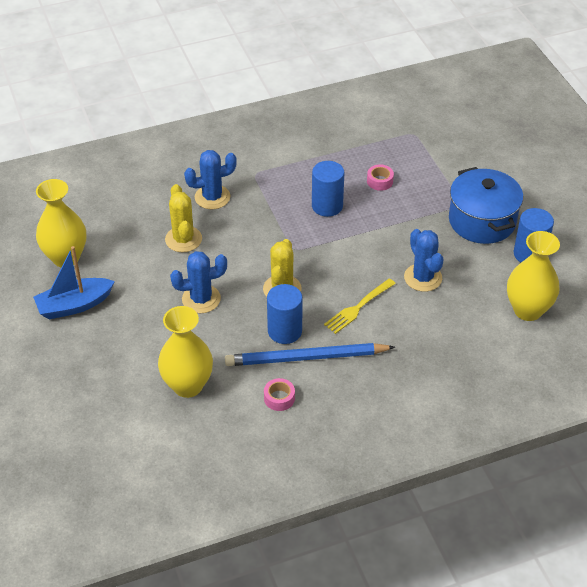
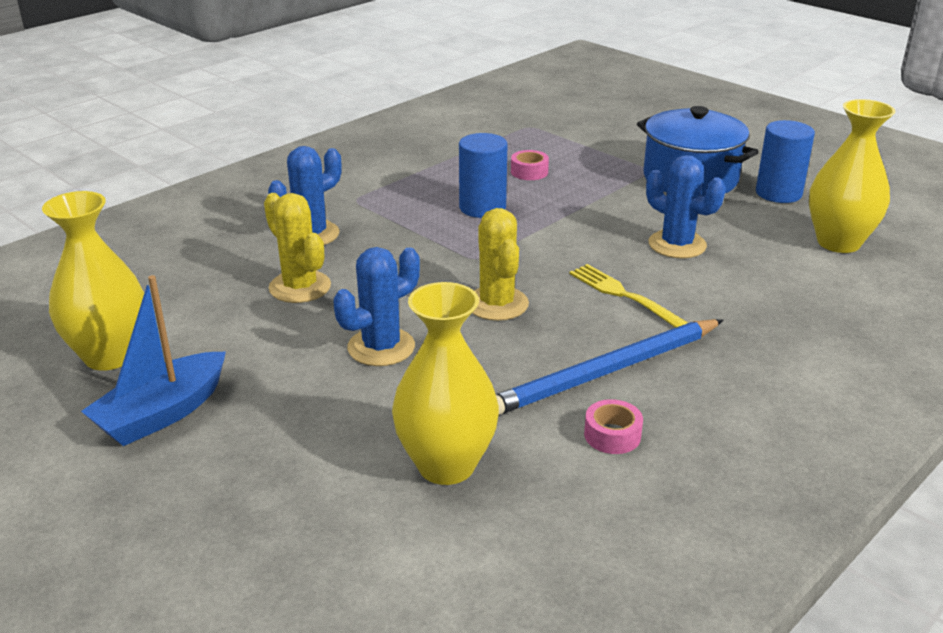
camera: 25 degrees left, 15 degrees down
blue cylinder [267,284,303,344] -> none
yellow fork [324,278,396,334] -> yellow fork turned 120 degrees clockwise [570,264,688,328]

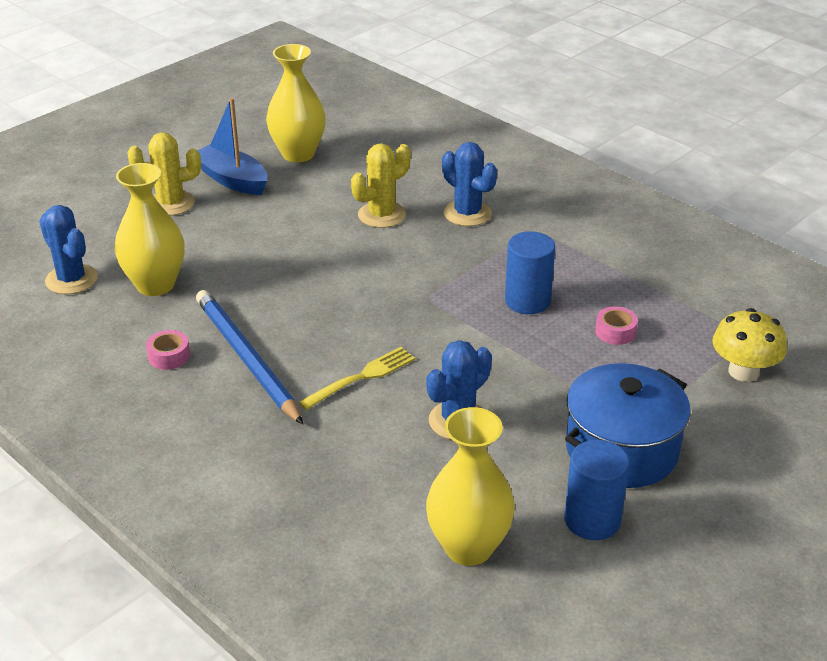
camera: 90 degrees right, 5 degrees up
blue cactus [333,247,420,366] -> blue cactus moved to [39,205,98,294]
yellow cactus [472,208,529,321] -> yellow cactus moved to [127,132,201,216]
none -> yellow mushroom [712,308,787,382]

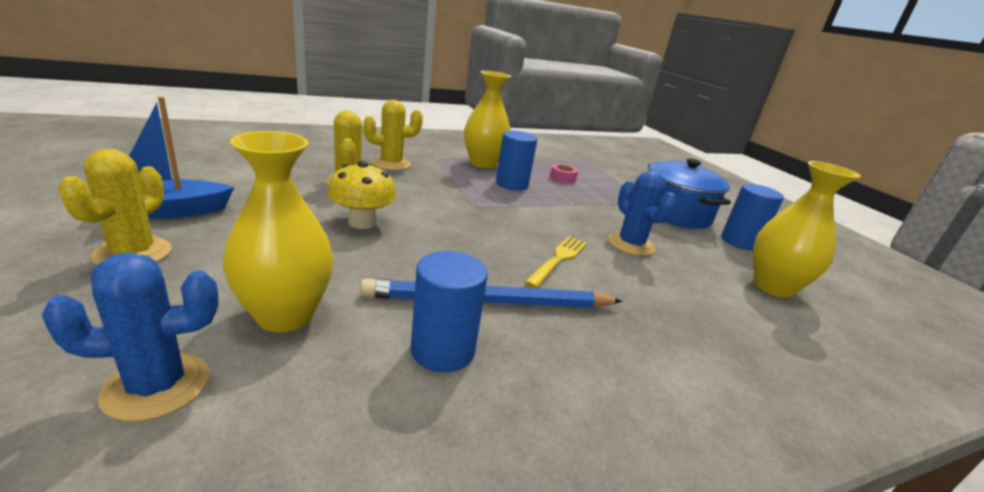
camera: 70 degrees left, 10 degrees down
pink tape [146,330,190,370] -> blue cylinder [410,251,488,372]
yellow vase [266,44,326,162] -> yellow vase moved to [464,71,511,169]
yellow fork [299,347,415,410] -> yellow fork turned 45 degrees clockwise [525,236,587,288]
blue cactus [442,142,497,226] -> yellow cactus [363,100,423,171]
yellow mushroom [712,308,787,382] -> yellow mushroom moved to [327,161,396,229]

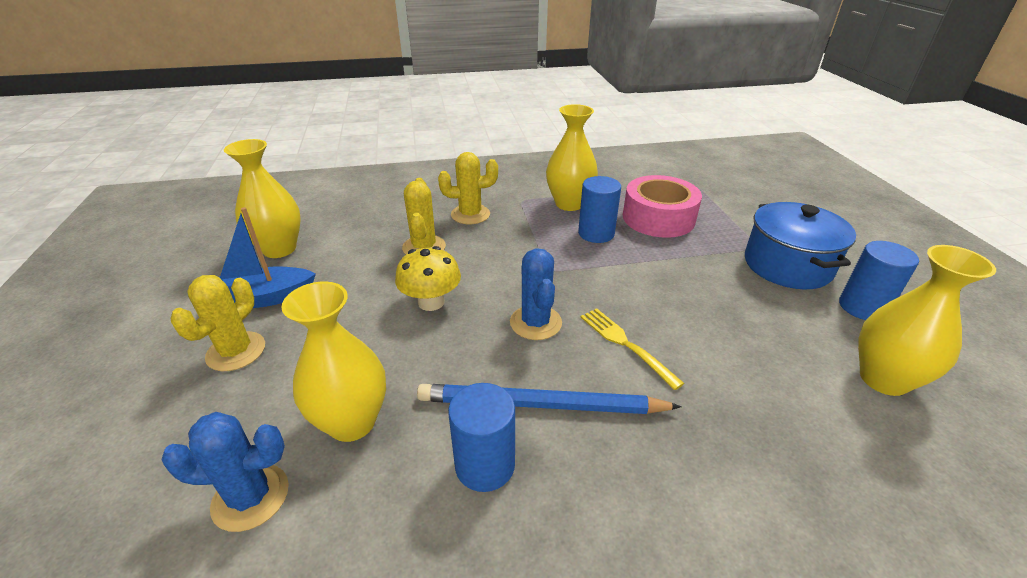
camera: 15 degrees right, 10 degrees up
yellow fork [525,236,587,288] -> yellow fork turned 75 degrees counterclockwise [581,308,685,390]
pink tape [550,164,578,184] -> pink tape [623,175,702,238], size x2.41
blue cactus [608,171,677,256] -> blue cactus moved to [510,248,562,340]
none -> yellow vase [224,139,301,258]

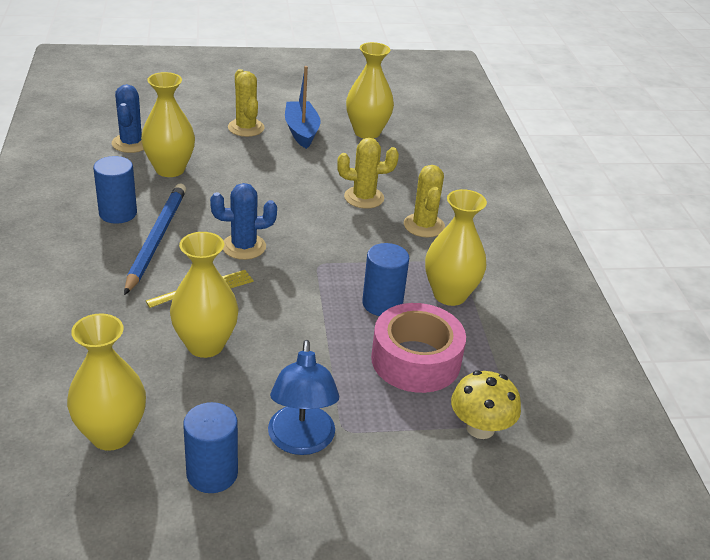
camera: 90 degrees right, 0 degrees up
yellow cactus [170,275,265,371] -> yellow cactus turned 45 degrees clockwise [228,69,265,137]
yellow mushroom [395,246,461,311] -> yellow mushroom moved to [451,370,521,439]
blue pot [745,202,856,289] -> blue lamp [268,340,339,455]
none -> yellow vase [170,232,238,358]

